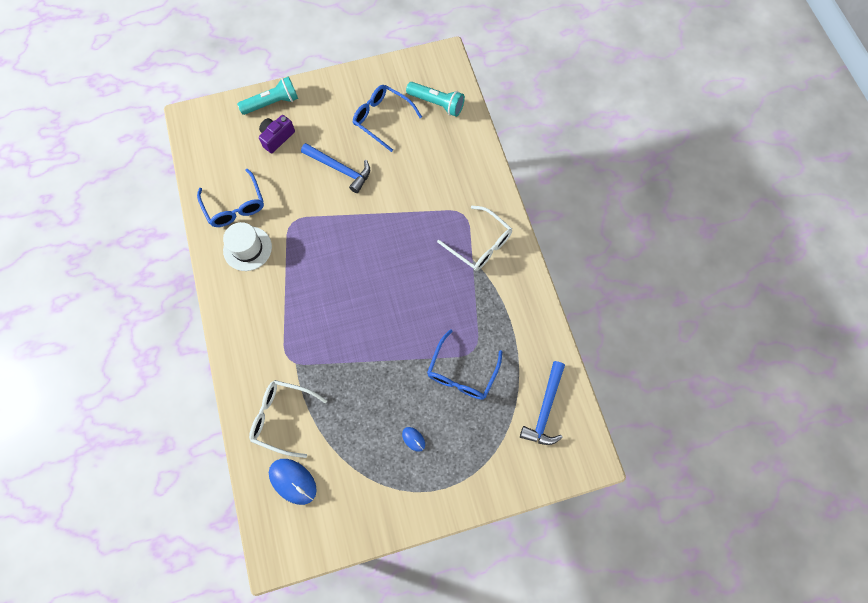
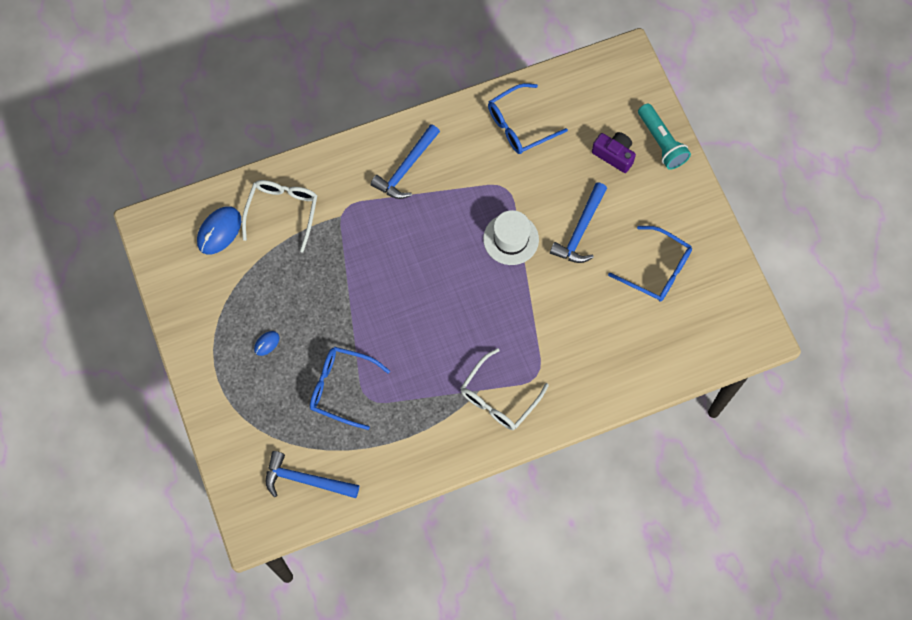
camera: 85 degrees right, 0 degrees up
white hat [223,222,272,271] -> white hat moved to [483,210,539,265]
blue glasses [353,85,422,152] -> blue glasses turned 90 degrees clockwise [608,226,692,302]
turquoise flashlight [406,82,465,117] -> none
none -> blue hammer [370,124,440,199]

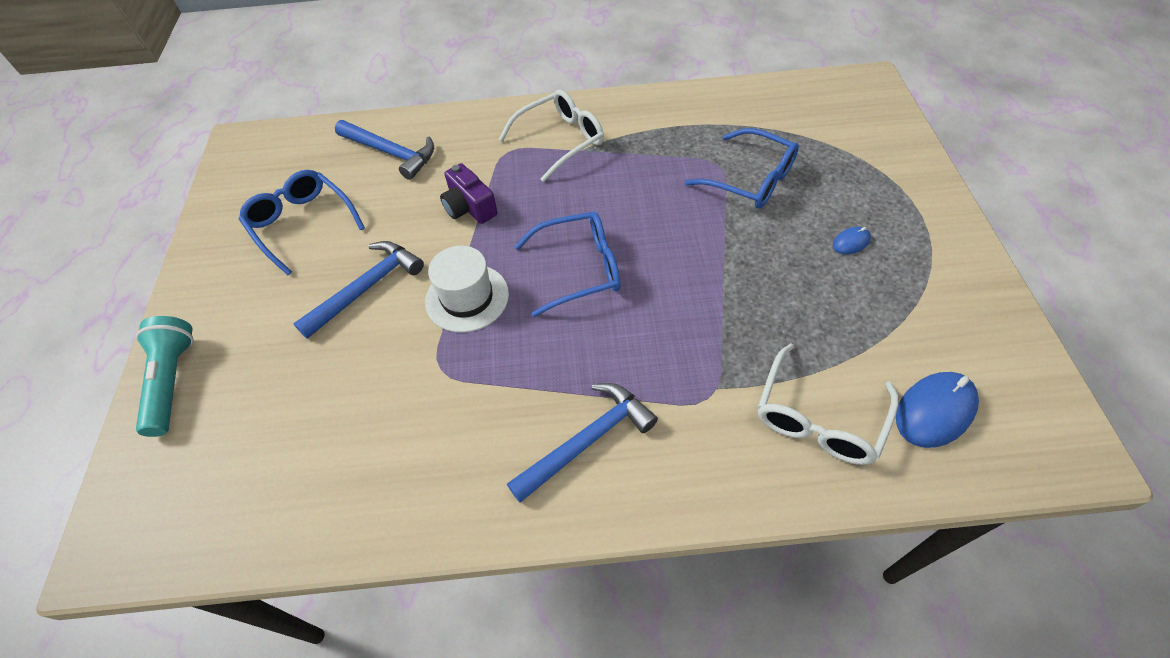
camera: 160 degrees left, 15 degrees down
blue hammer [266,451,359,498] -> blue hammer moved to [335,120,434,180]
blue glasses [488,83,568,154] -> blue glasses moved to [514,211,621,317]
purple camera [592,132,636,173] -> purple camera moved to [440,163,498,224]

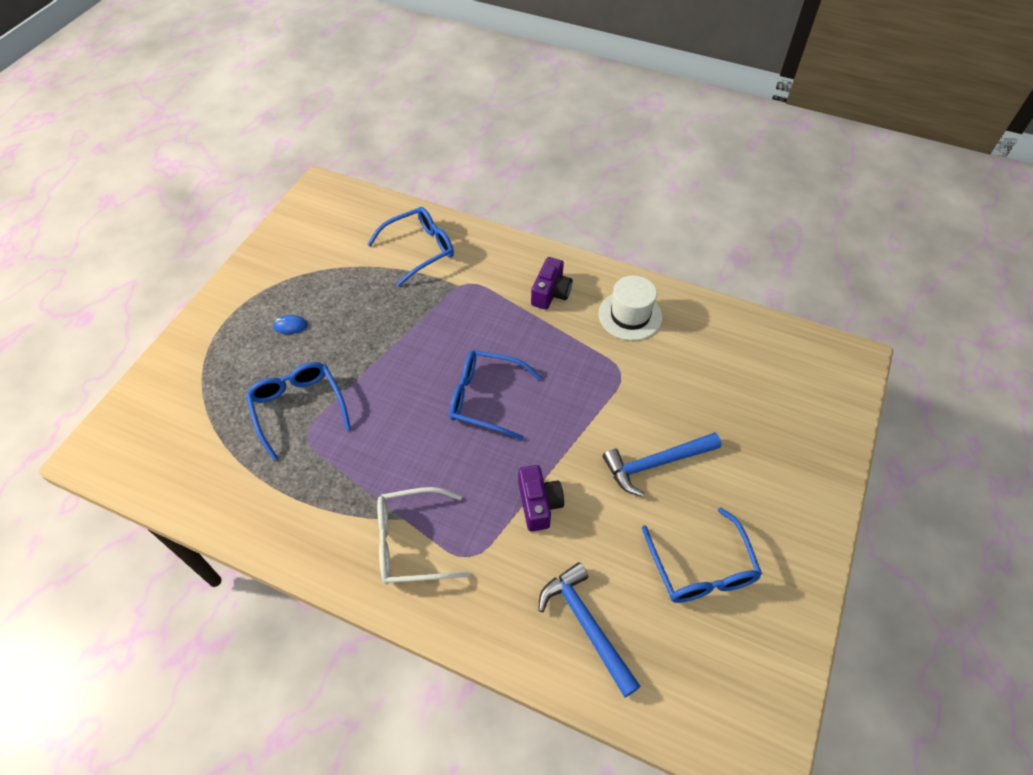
camera: 155 degrees left, 0 degrees up
turquoise flashlight [136,316,194,437] -> none
white hat [425,246,509,332] -> white hat moved to [599,275,662,341]
blue hammer [507,383,658,503] -> purple camera [531,257,572,310]
white glasses [758,343,898,465] -> blue glasses [367,207,454,286]
blue mouse [896,372,979,448] -> none

